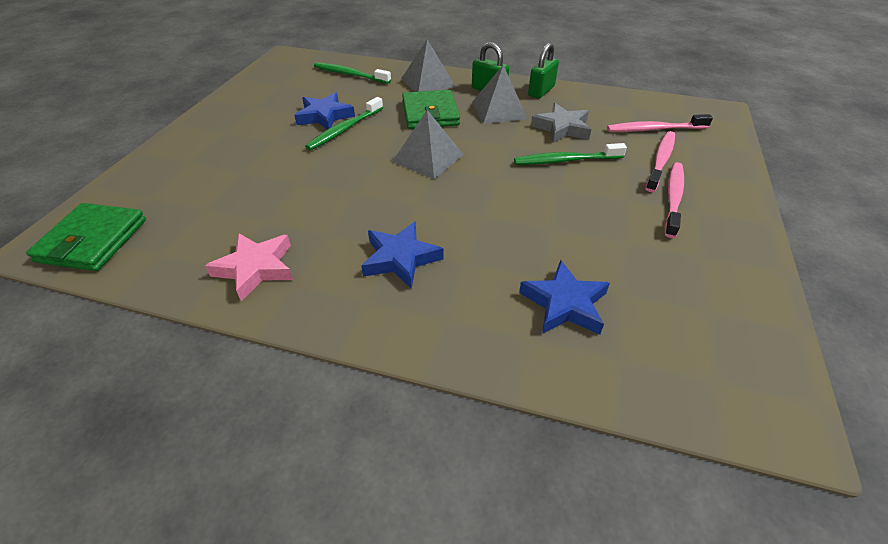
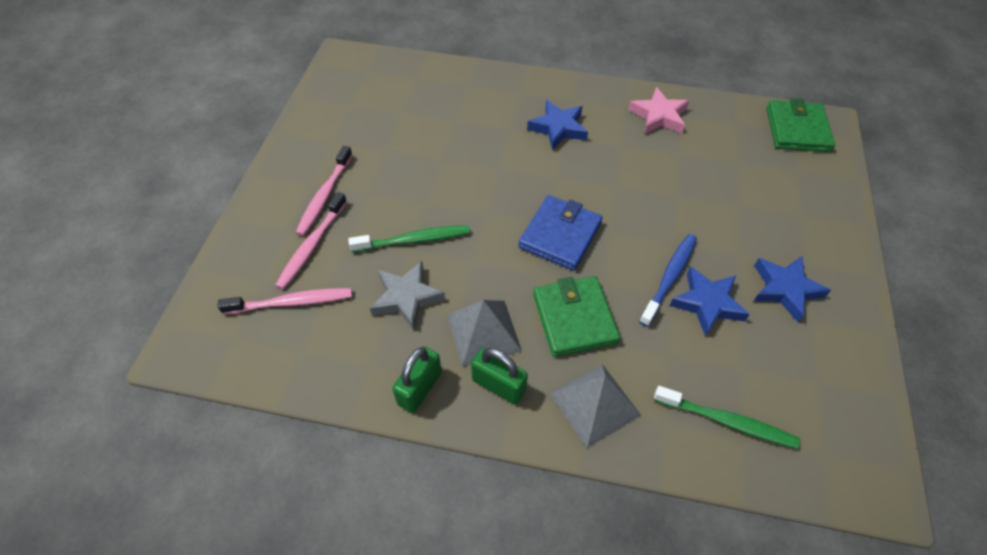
camera: 175 degrees right, 10 degrees up
green toothbrush [305,97,383,150] -> blue toothbrush [639,234,697,327]
grey pyramid [392,110,464,179] -> blue wallet [519,195,603,271]
blue star [519,260,610,335] -> blue star moved to [753,256,831,322]

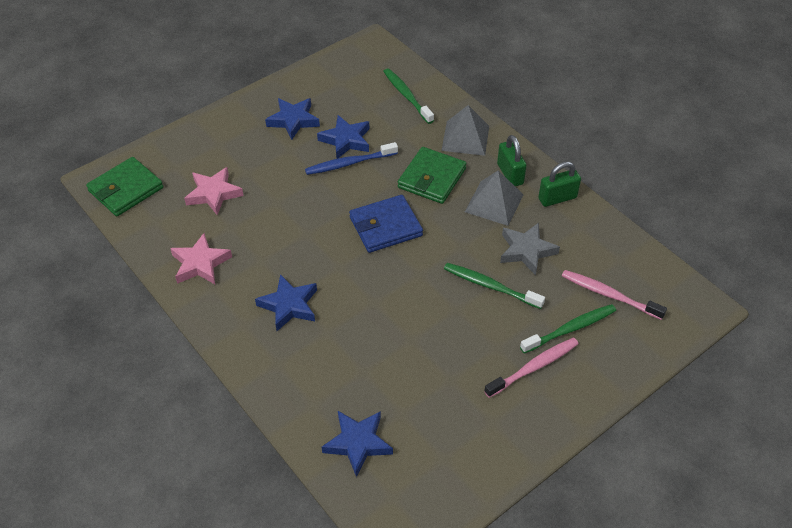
camera: 140 degrees left, 5 degrees down
pink toothbrush [275,192,347,289] -> green toothbrush [520,304,616,354]
none -> pink star [184,167,244,215]
none -> blue star [322,411,393,477]

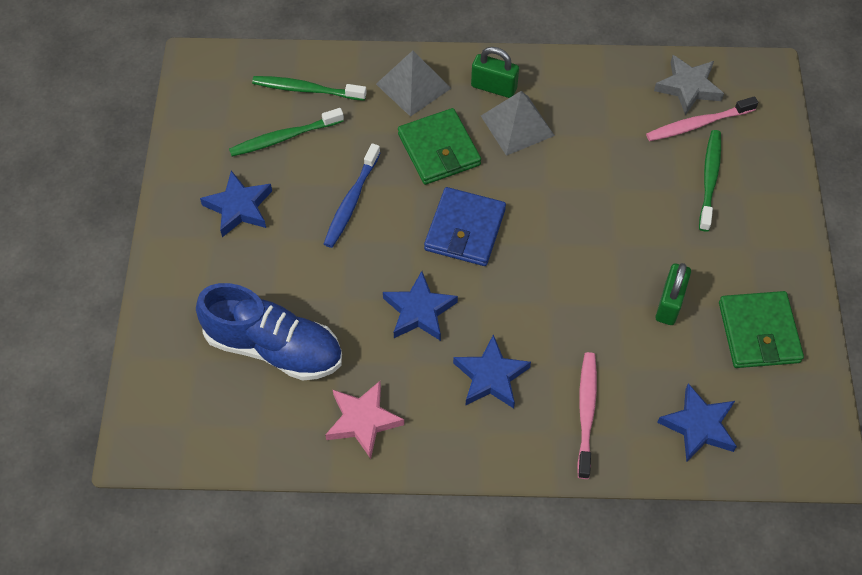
camera: 50 degrees left, 10 degrees up
green wallet [86,157,163,216] -> green wallet moved to [719,291,804,368]
pink star [184,167,244,215] -> blue shoe [196,283,342,381]
blue star [317,115,369,159] -> blue star moved to [383,271,458,341]
green toothbrush [444,263,545,309] -> green toothbrush moved to [229,108,344,157]
pink toothbrush [484,337,579,398] -> pink toothbrush moved to [577,352,597,479]
grey star [500,223,560,275] -> grey star moved to [654,55,724,115]
green padlock [538,161,581,207] -> green padlock moved to [655,263,691,325]

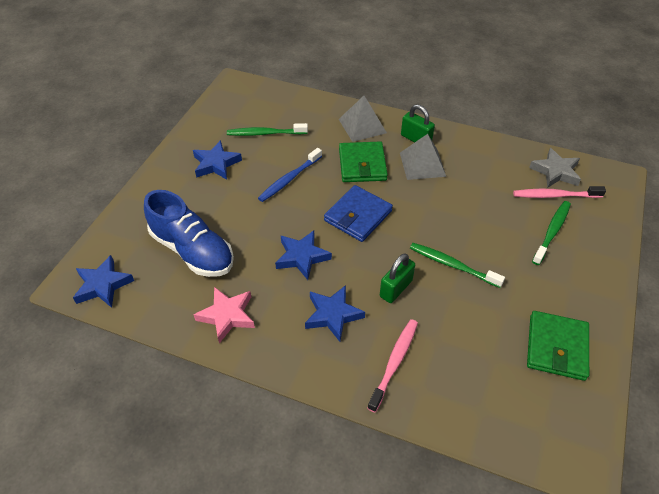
camera: 20 degrees right, 10 degrees down
green toothbrush [252,76,367,101] -> green toothbrush moved to [410,243,505,288]
green padlock [655,263,691,325] -> green padlock moved to [380,253,415,303]
blue star [657,383,737,462] -> blue star moved to [73,255,134,308]

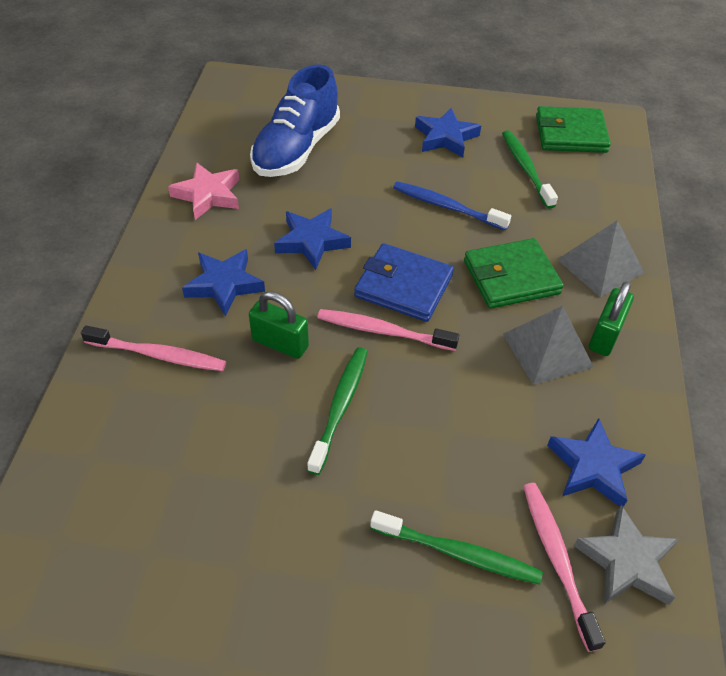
camera: 75 degrees right, 0 degrees up
blue star [73,255,134,308] -> blue star moved to [547,418,646,507]
green wallet [527,311,589,381] -> green wallet moved to [536,106,611,153]
none -> pink toothbrush [317,309,459,351]

